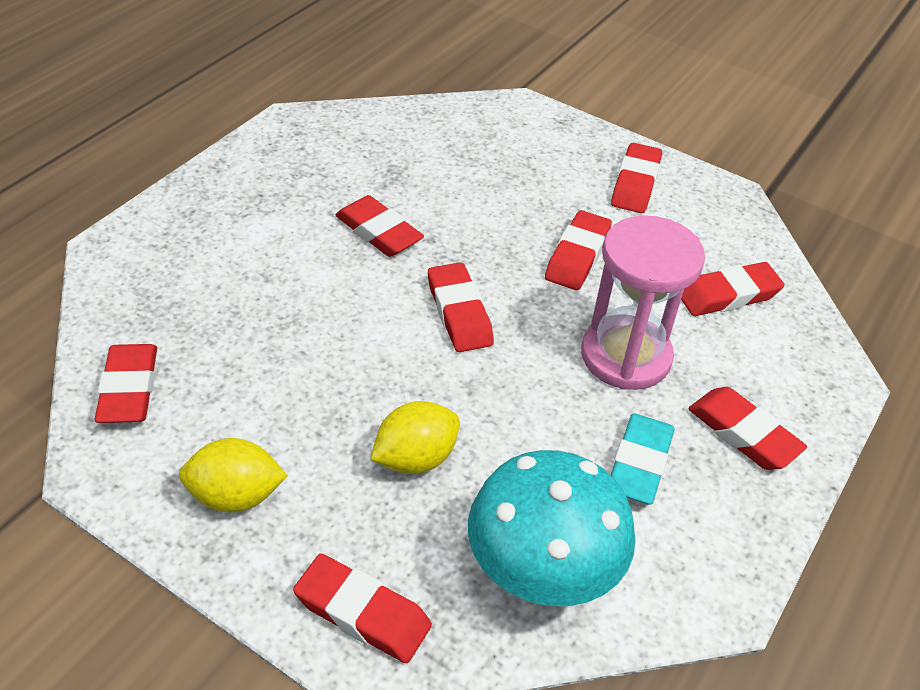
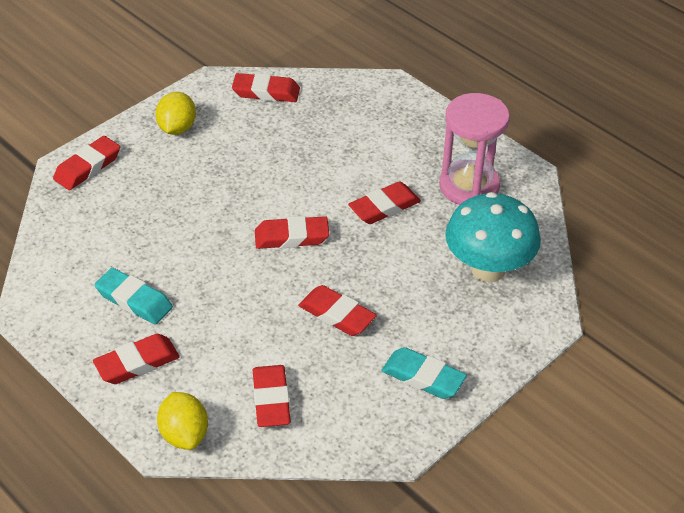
camera: 105 degrees right, 0 degrees up
yellow lemon [370,401,460,474] -> yellow lemon moved to [157,392,208,450]
turquoise mushroom [468,450,636,606] -> turquoise mushroom moved to [445,192,541,282]
pink hourglass [581,215,705,390] -> pink hourglass moved to [439,93,510,205]
red eraser [611,143,662,213] -> turquoise eraser [381,347,467,399]

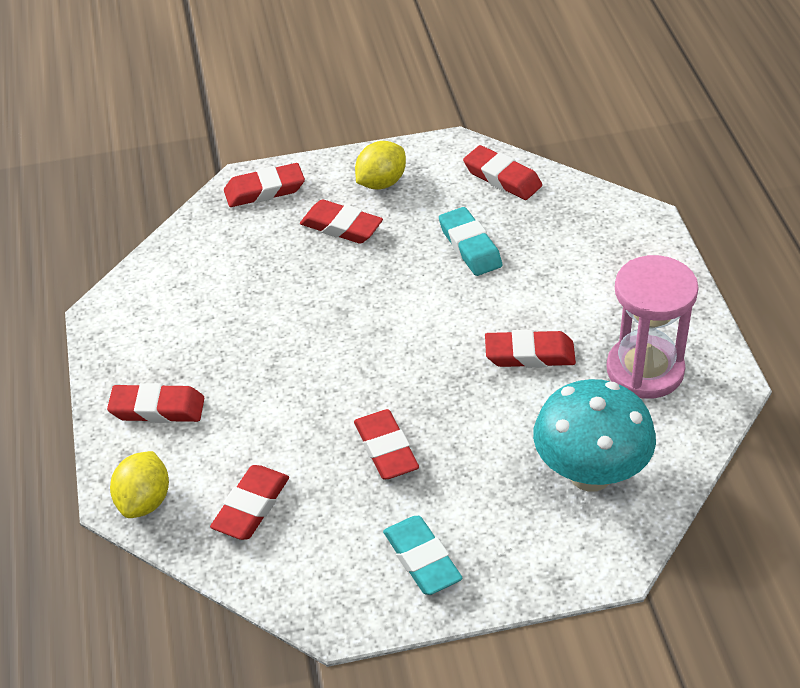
camera: 35 degrees right, 0 degrees up
turquoise eraser [95,268,173,325] -> turquoise eraser moved to [439,207,502,276]
red eraser [255,216,329,249] -> red eraser moved to [300,199,383,244]

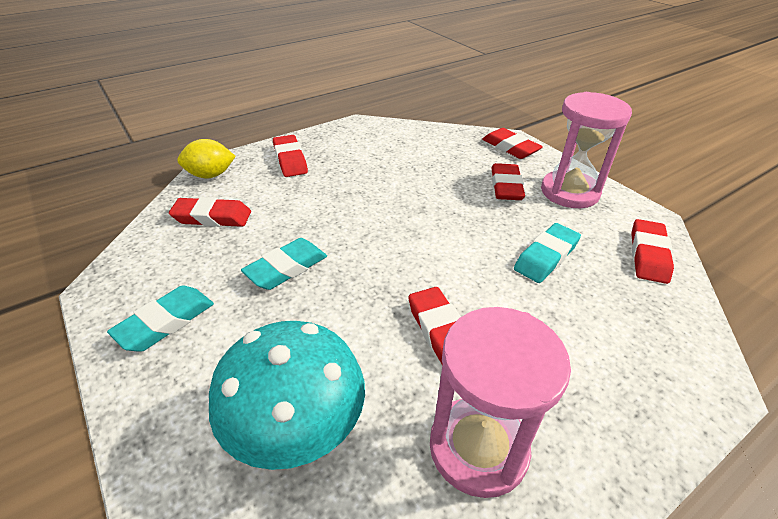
camera: 65 degrees right, 5 degrees down
red eraser [354,409,419,480] -> turquoise eraser [241,238,327,290]
yellow lemon [355,141,406,190] -> pink hourglass [541,92,632,208]

